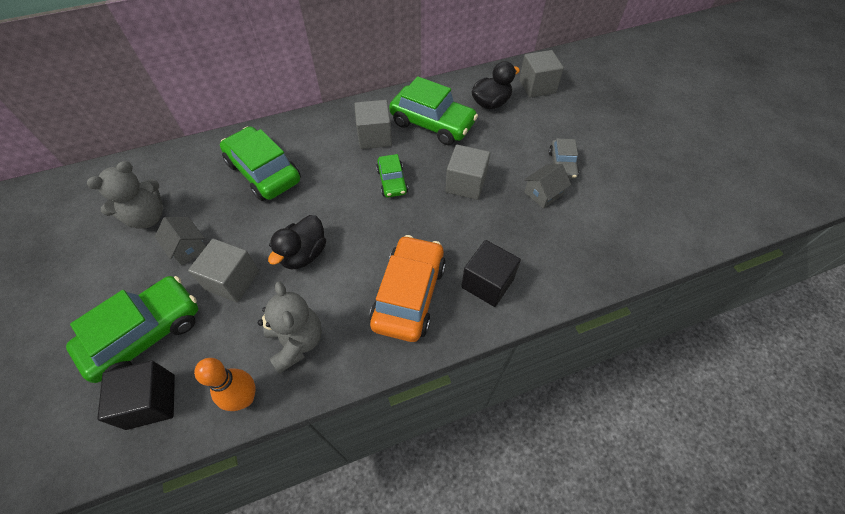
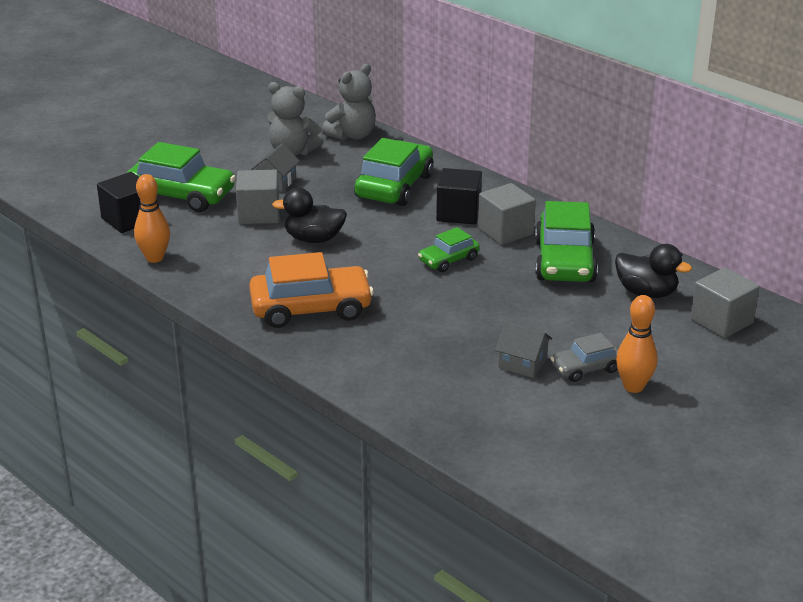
camera: 65 degrees right, 25 degrees down
grey teddy bear [258,281,322,374] -> grey teddy bear moved to [322,64,376,140]
grey cube [445,145,490,200] -> none
black cube [461,240,521,307] -> black cube moved to [436,168,482,224]
none -> orange bowling pin [616,295,658,393]

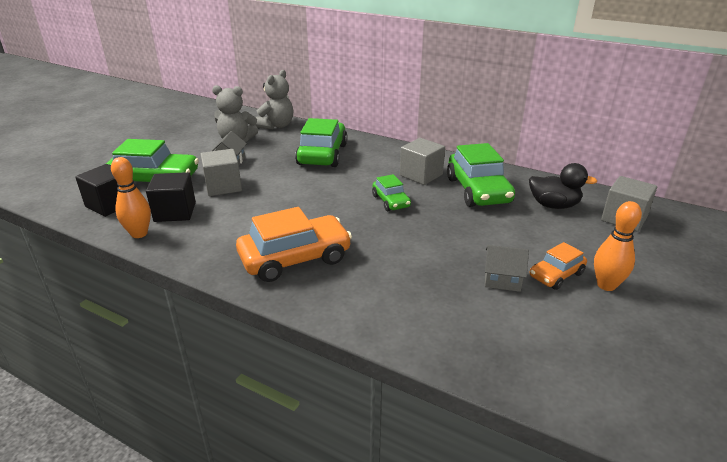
camera: 15 degrees left, 0 degrees up
black duck [272,188,347,243] -> none
green car [418,227,480,272] -> green car turned 60 degrees counterclockwise [372,174,411,211]
black cube [436,168,482,224] -> black cube moved to [146,172,196,222]
grey car [550,333,618,382] -> orange car [530,242,587,290]

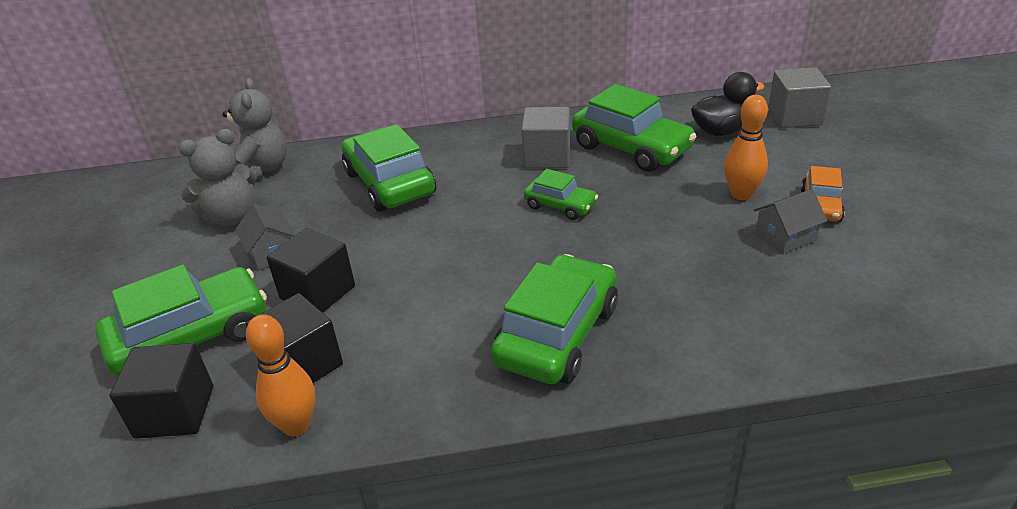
camera: 35 degrees left, 5 degrees up
grey cube [200,149,242,196] -> black cube [267,228,355,313]
orange car [236,207,352,282] -> green car [491,254,618,384]
orange bowling pin [594,201,642,291] -> orange bowling pin moved to [724,95,768,200]

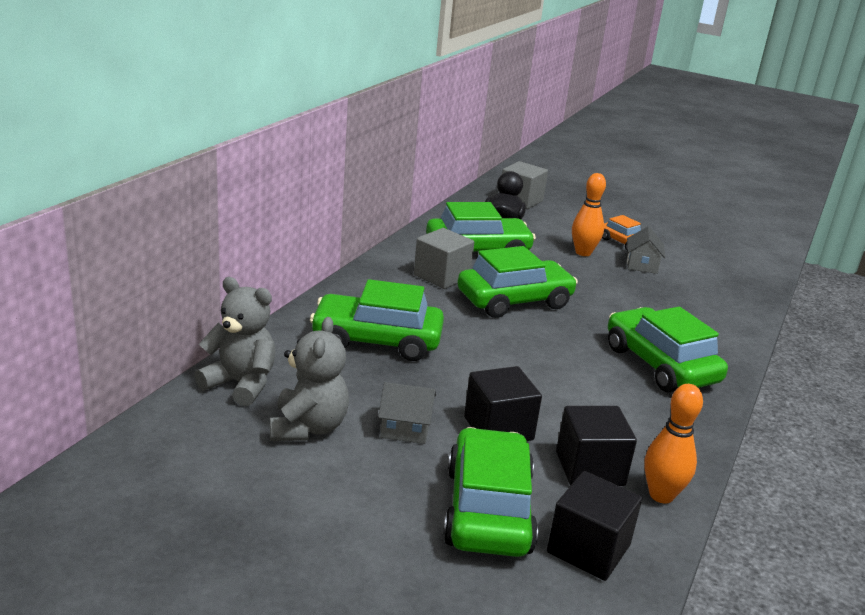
camera: 60 degrees left, 10 degrees down
green car [524,169,598,220] -> green car [457,246,578,318], size x1.84

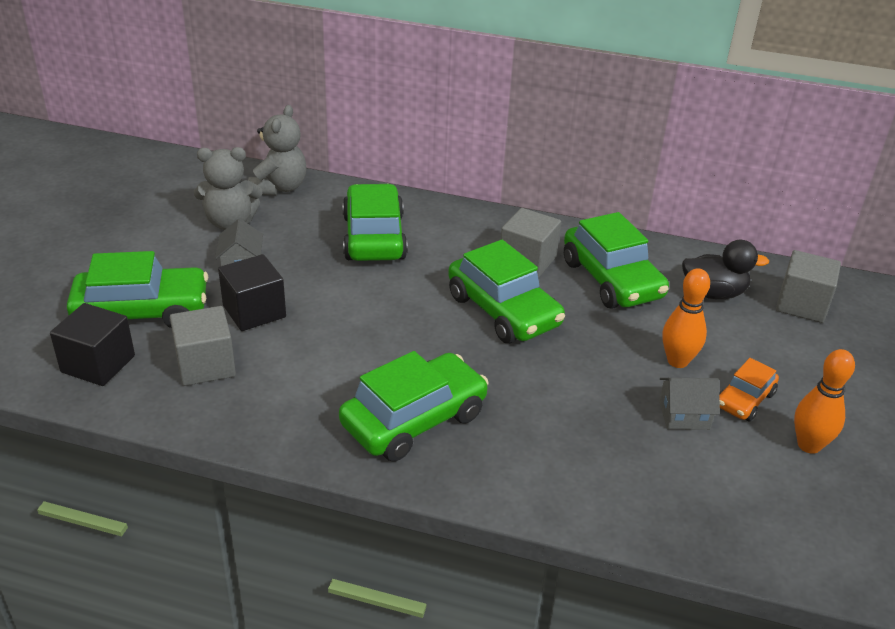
camera: 80 degrees right, 10 degrees up
black cube [556,406,637,486] -> grey cube [170,306,236,386]
orange bowling pin [644,384,703,504] -> orange bowling pin moved to [794,349,855,454]

